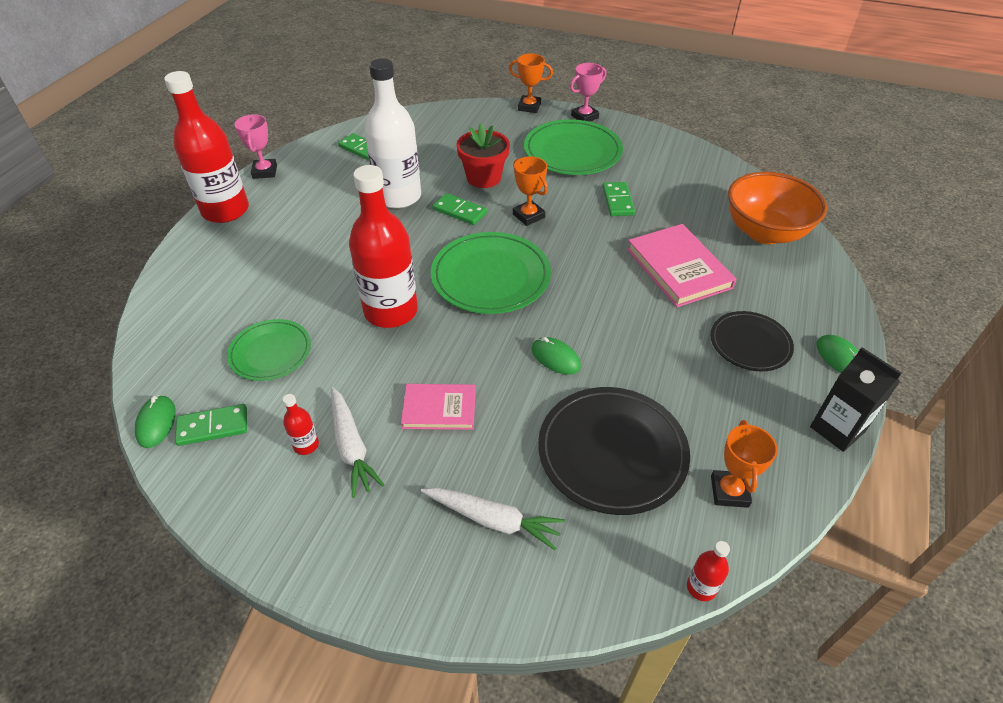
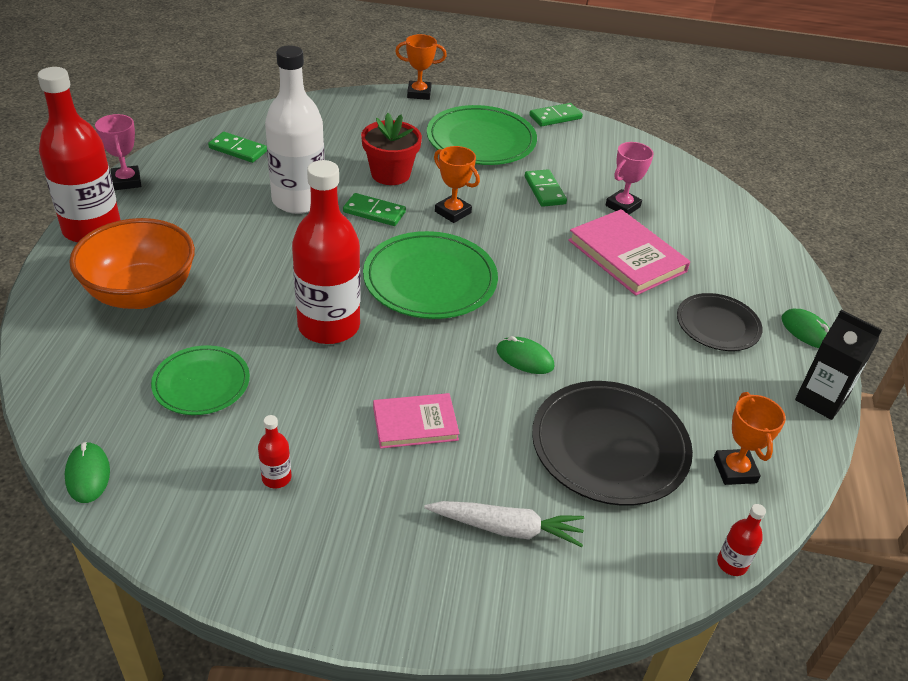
camera: 15 degrees left, 5 degrees down
green domino [175,404,247,446] -> green domino moved to [529,103,583,127]
white carrot [331,387,385,498] -> none
pink trophy [570,63,606,122] -> pink trophy moved to [606,142,654,214]
orange bowl [728,172,827,244] -> orange bowl moved to [69,218,195,309]

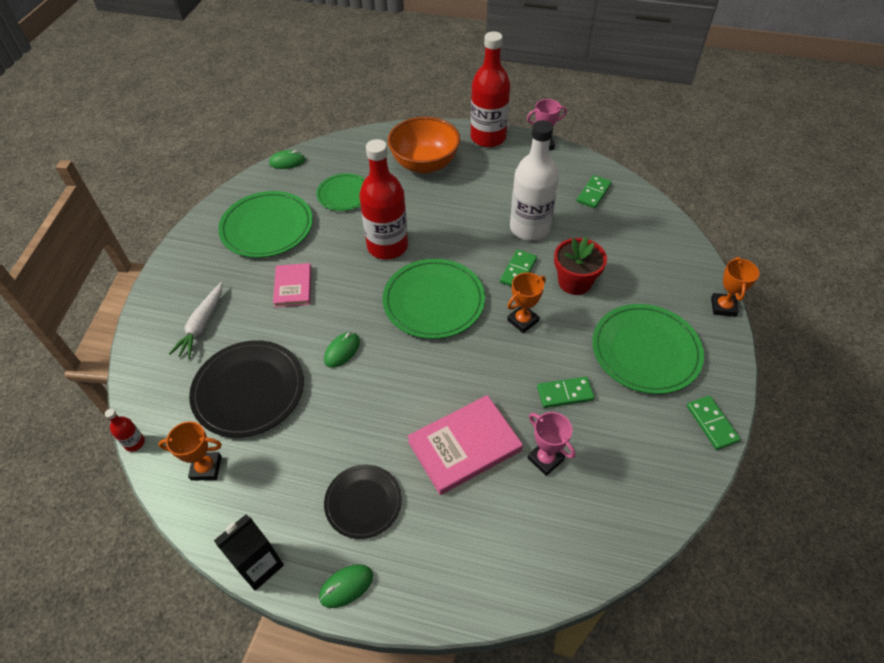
camera: 100 degrees right, 10 degrees up
red bottle [258,415,292,488] -> green plate [218,191,313,258]

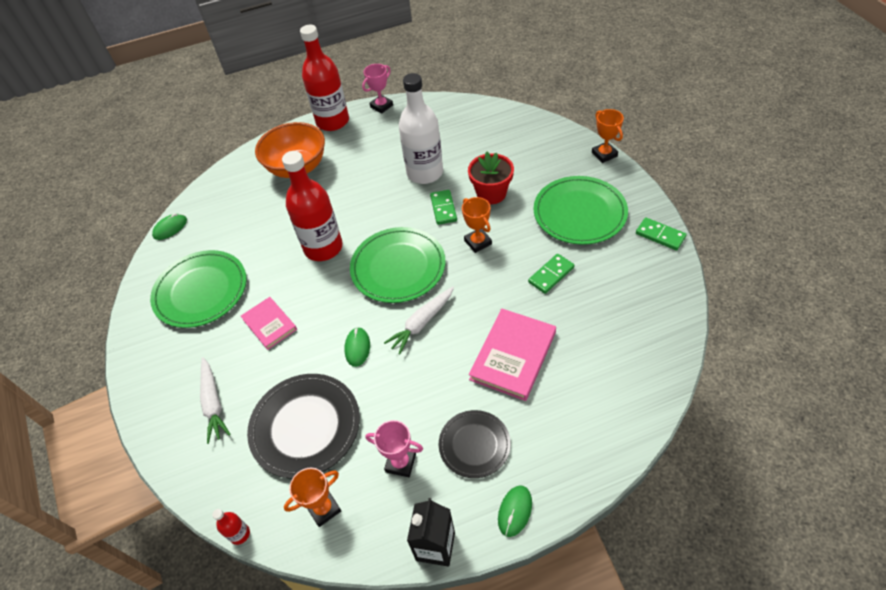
camera: 30 degrees left, 0 degrees up
green plate [316,173,365,211] -> none
orange trophy [507,273,546,333] -> orange trophy turned 45 degrees counterclockwise [462,197,492,253]
pink trophy [528,412,575,476] -> pink trophy moved to [365,420,423,477]
green domino [577,175,612,208] -> none
none -> white carrot [384,287,454,355]

